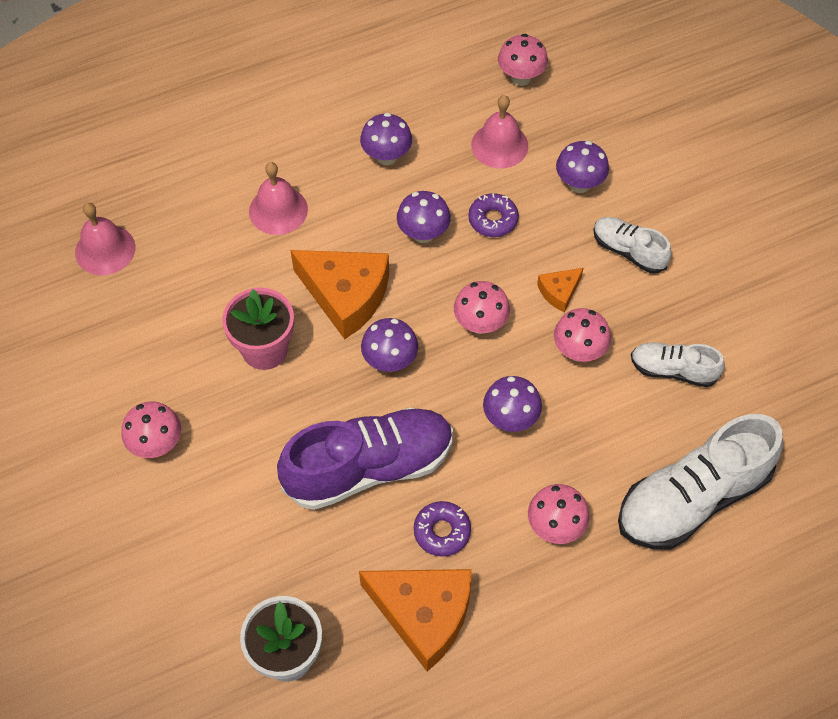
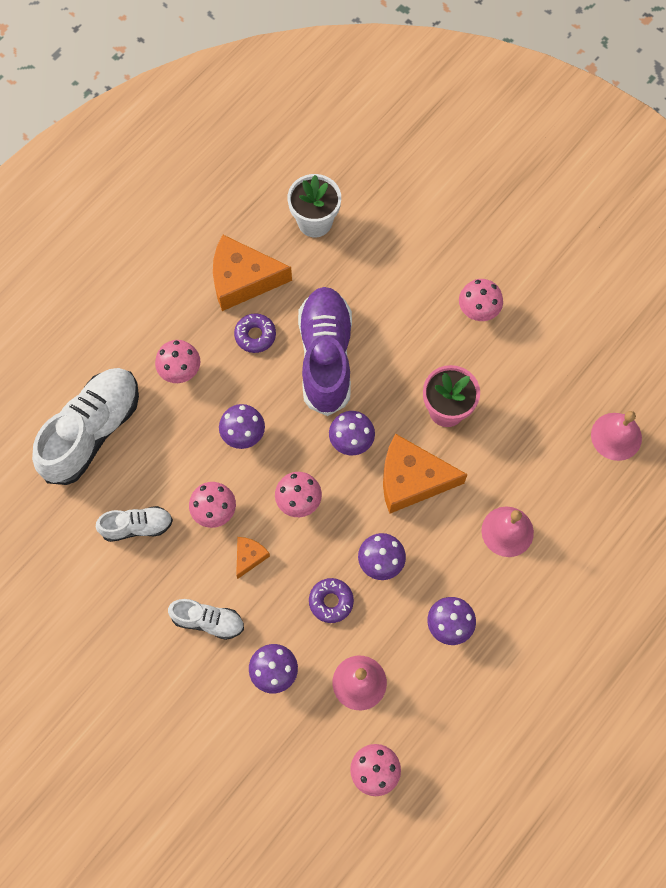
camera: 155 degrees right, 10 degrees up
purple shoe [277,407,453,510] -> purple shoe turned 135 degrees clockwise [298,287,352,416]

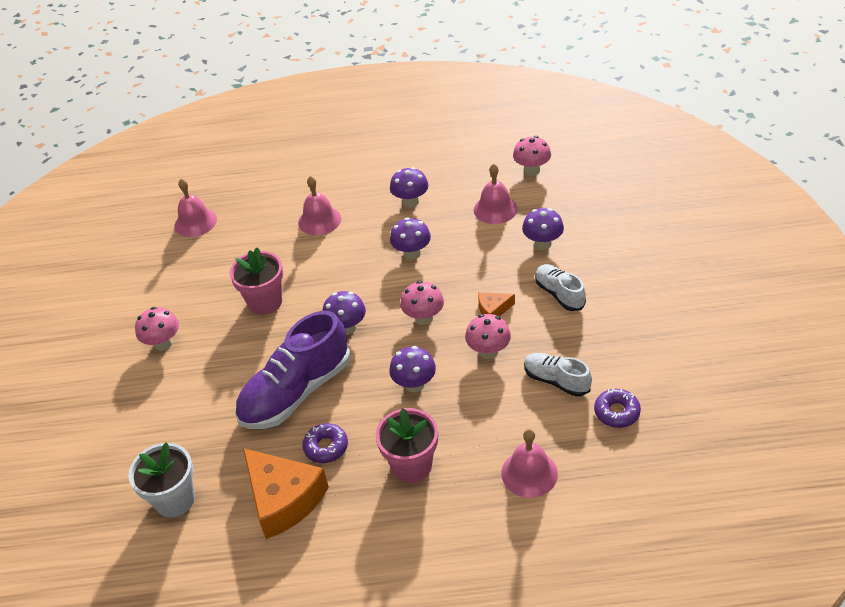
camera: 130 degrees left, 25 degrees down
white shoe [32,368,139,485] -> pink bell [501,429,558,498]
pink mushroom [155,340,200,383] -> pink flower pot [376,408,438,483]
purple donut [309,578,354,623] -> purple donut moved to [594,389,641,428]
orange cheese [383,434,468,514] -> none

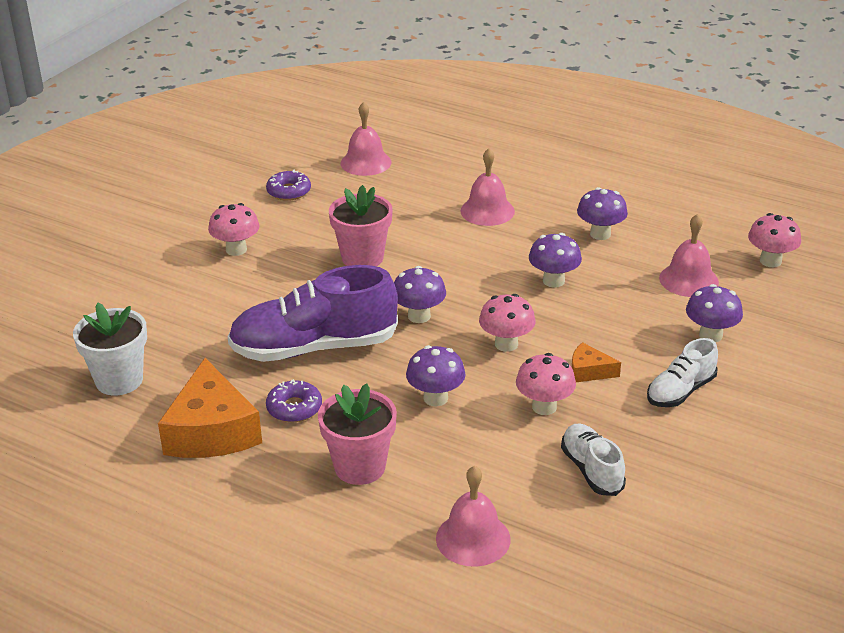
camera: 30 degrees right, 10 degrees down
white shoe [535,264,586,311] -> white shoe turned 135 degrees counterclockwise [647,338,718,407]
purple donut [594,389,641,428] -> purple donut moved to [266,170,311,201]

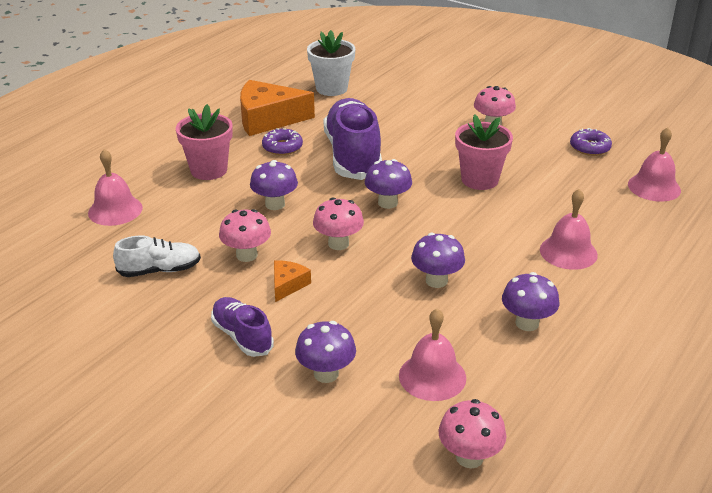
camera: 95 degrees right, 0 degrees up
white shoe [647,338,718,407] -> purple shoe [211,297,274,357]

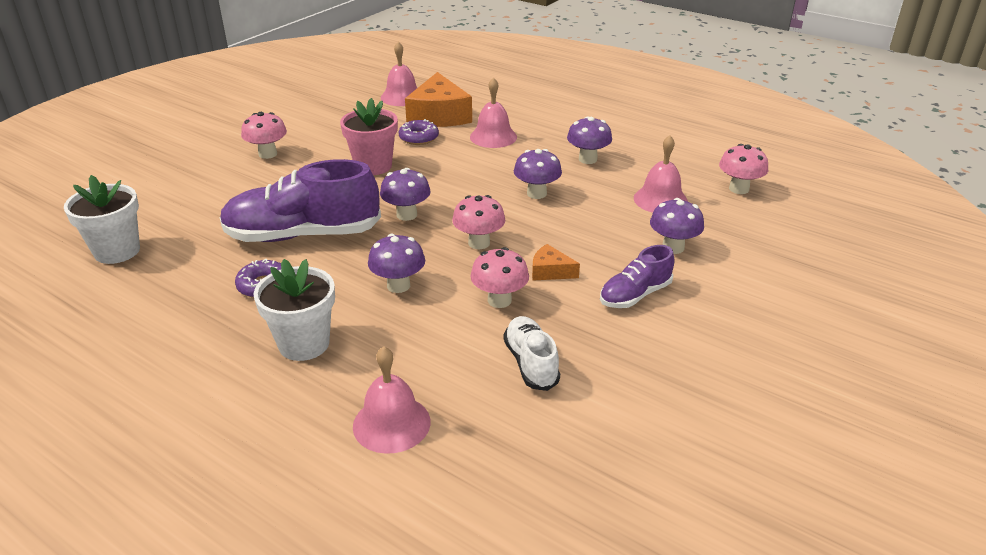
camera: 90 degrees left, 0 degrees up
pink flower pot [176,104,233,180] -> white flower pot [254,259,335,361]
orange cheese [240,80,315,136] -> orange cheese moved to [405,72,472,127]
purple donut [570,128,612,156] -> purple donut moved to [399,119,439,145]

